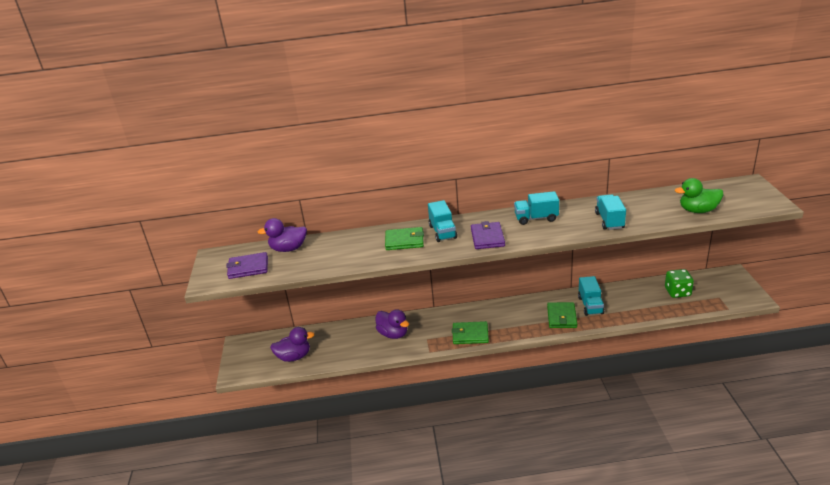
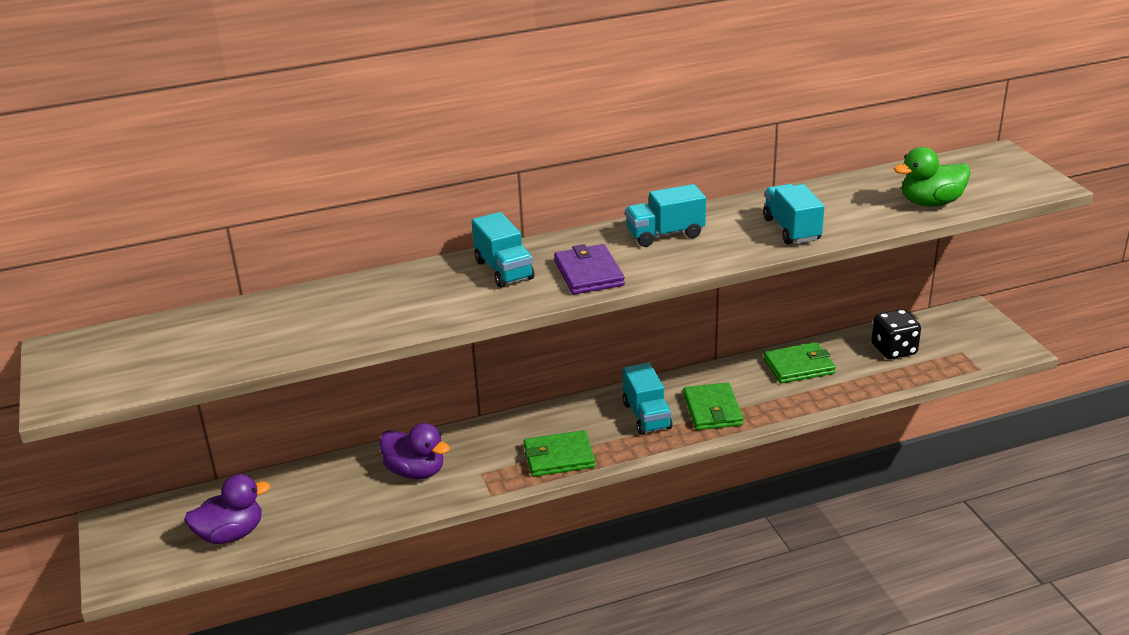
camera: 15 degrees left, 0 degrees up
purple wallet [226,252,268,279] -> none
purple duck [258,218,307,252] -> none
green wallet [385,227,424,250] -> green wallet moved to [763,342,836,383]
turquoise truck [578,276,604,316] -> turquoise truck moved to [623,363,673,435]
green dice [665,269,694,298] -> black dice [871,309,921,359]

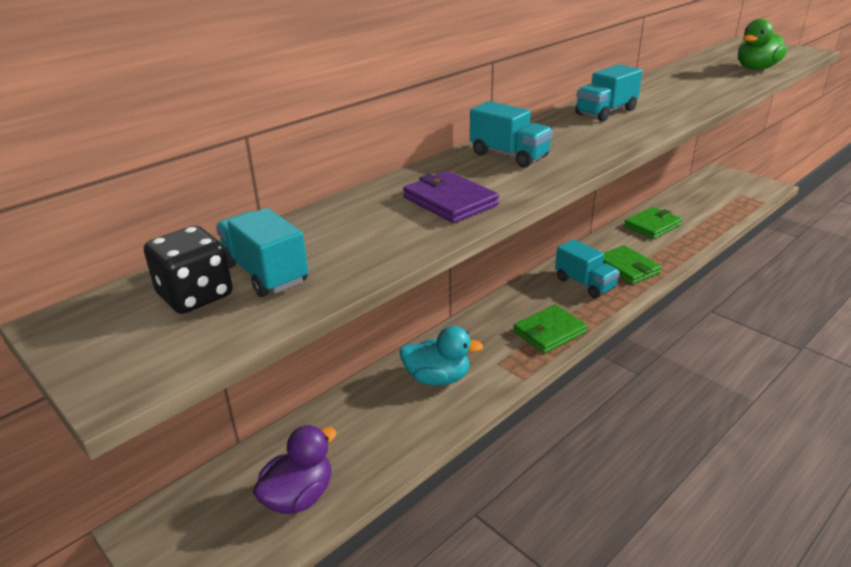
camera: 25 degrees left, 0 degrees up
purple duck [380,423,450,479] -> turquoise duck [399,326,483,386]
purple wallet [554,244,625,294] -> purple wallet moved to [403,171,499,223]
turquoise truck [763,184,825,244] -> turquoise truck moved to [216,208,308,297]
black dice [871,309,921,359] -> black dice moved to [144,226,233,314]

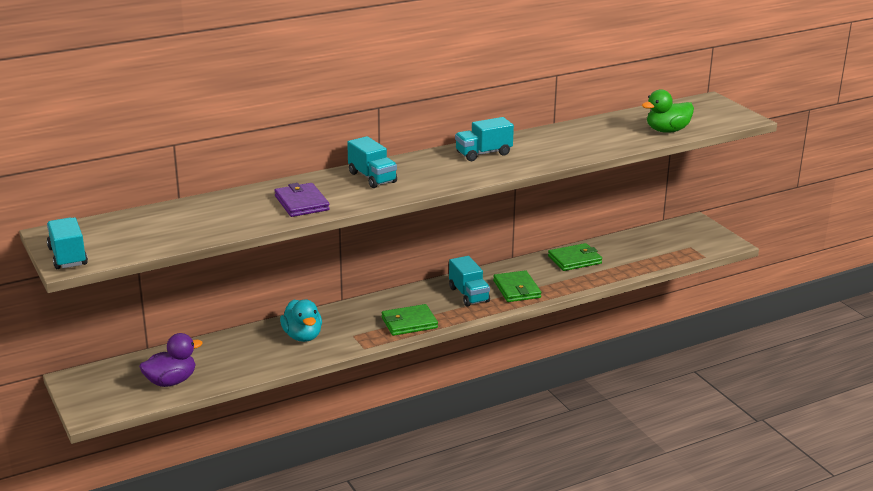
camera: 15 degrees right, 5 degrees down
black dice [144,226,233,314] -> none
turquoise truck [216,208,308,297] -> turquoise truck moved to [47,217,88,269]
turquoise duck [399,326,483,386] -> turquoise duck turned 45 degrees clockwise [280,300,322,342]

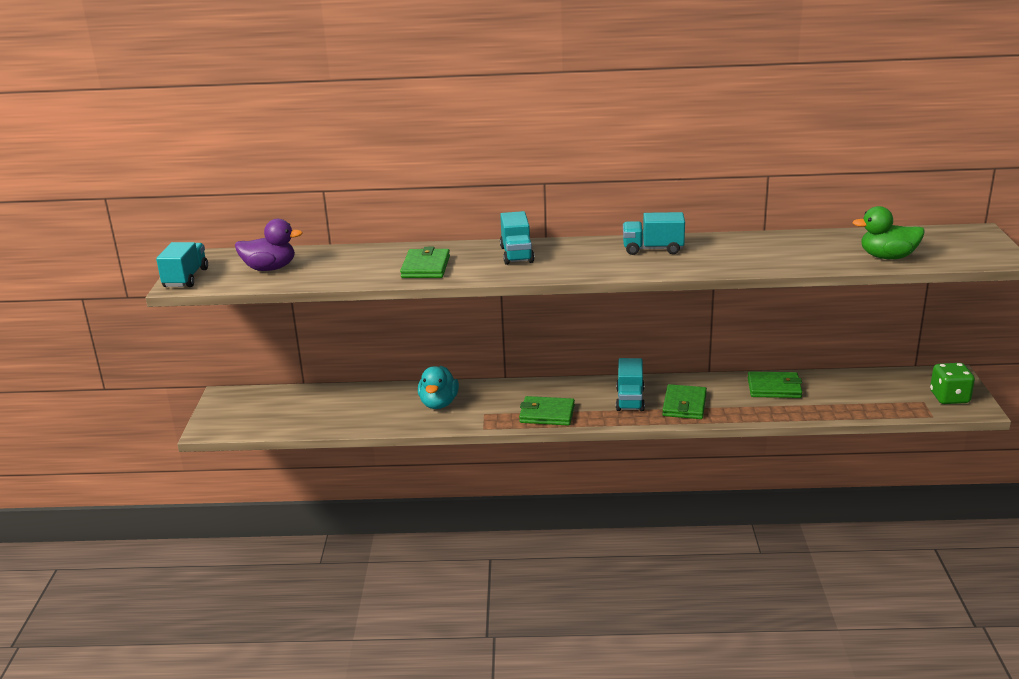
camera: 30 degrees right, 0 degrees up
purple duck [139,333,203,387] -> purple duck moved to [235,219,302,271]
purple wallet [275,183,330,217] -> green wallet [400,247,450,278]
none -> green dice [930,363,975,404]

